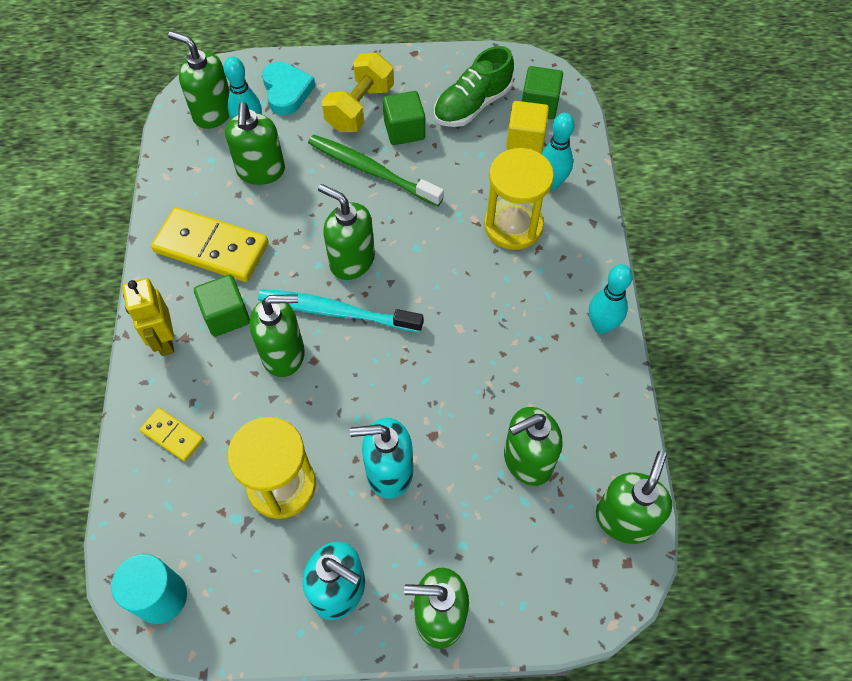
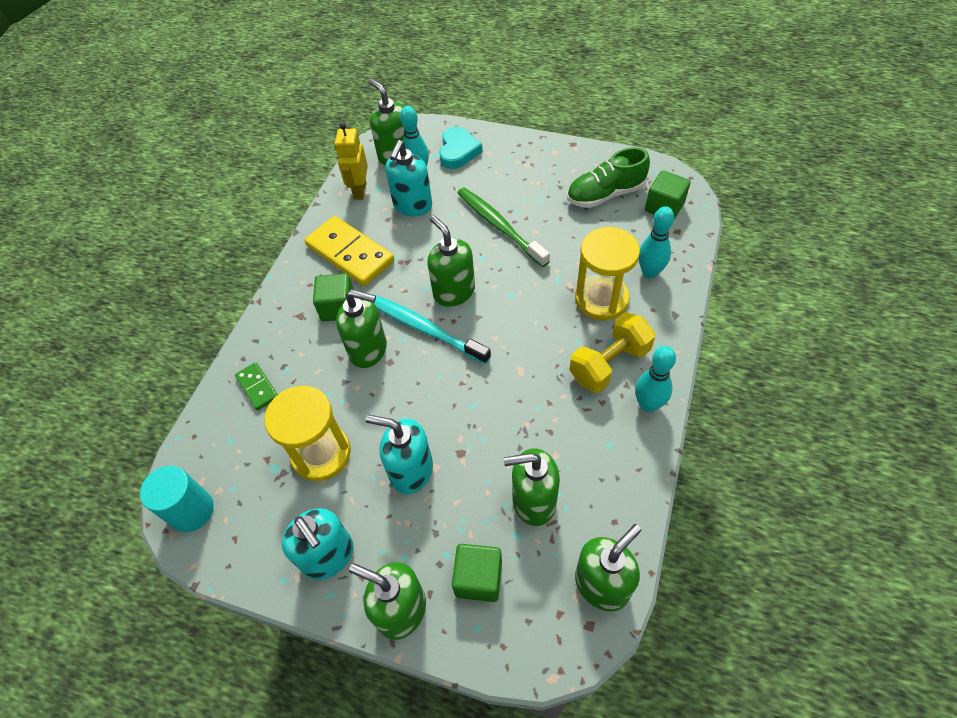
camera: 25 degrees right, 5 degrees down
yellow robot [122,278,174,356] -> yellow robot moved to [335,123,368,200]
yellow domino [140,408,204,462] -> green domino [235,362,278,410]
green soap dispenser [225,102,285,185] -> turquoise soap dispenser [386,140,432,216]
yellow dumbbell [322,53,394,132] -> yellow dumbbell moved to [569,312,655,393]
green cube [383,91,425,145] -> green cube moved to [452,544,502,602]
yellow cube [506,101,549,154] -> none

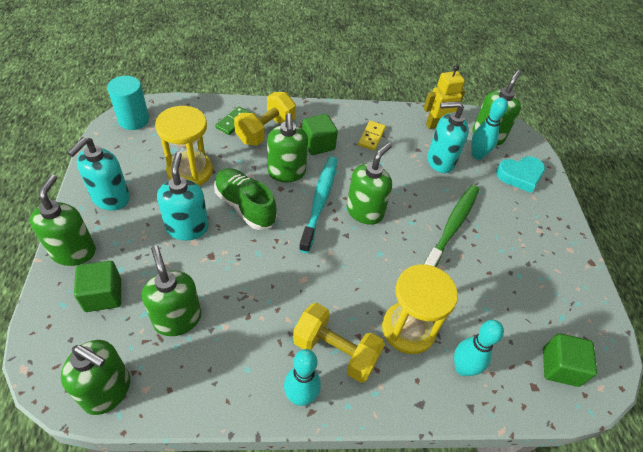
camera: 60 degrees right, 5 degrees down
yellow domino [304,216,395,286] -> yellow domino [358,121,386,151], size x0.50
green shoe [567,147,650,208] -> green shoe moved to [214,168,277,230]
none -> yellow dumbbell [234,92,296,146]

